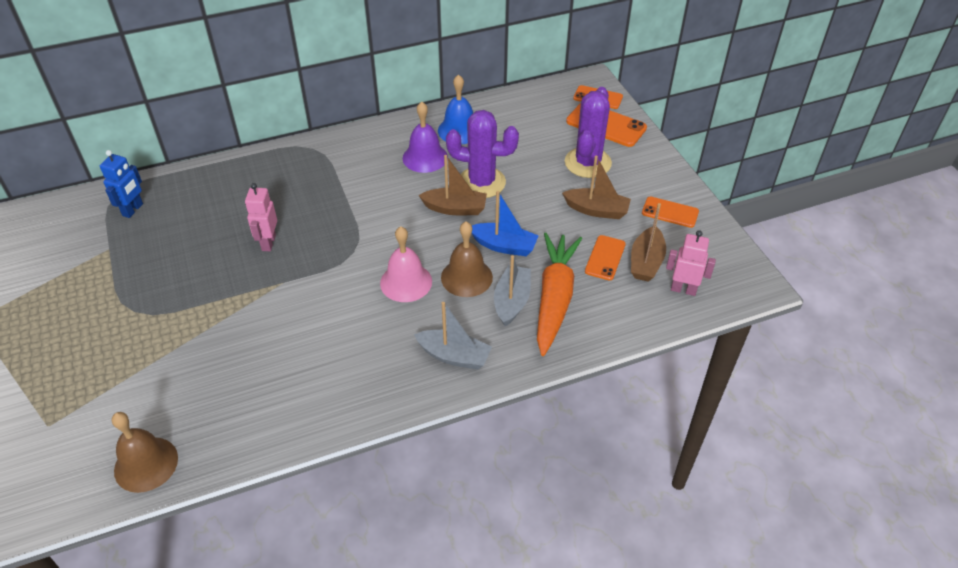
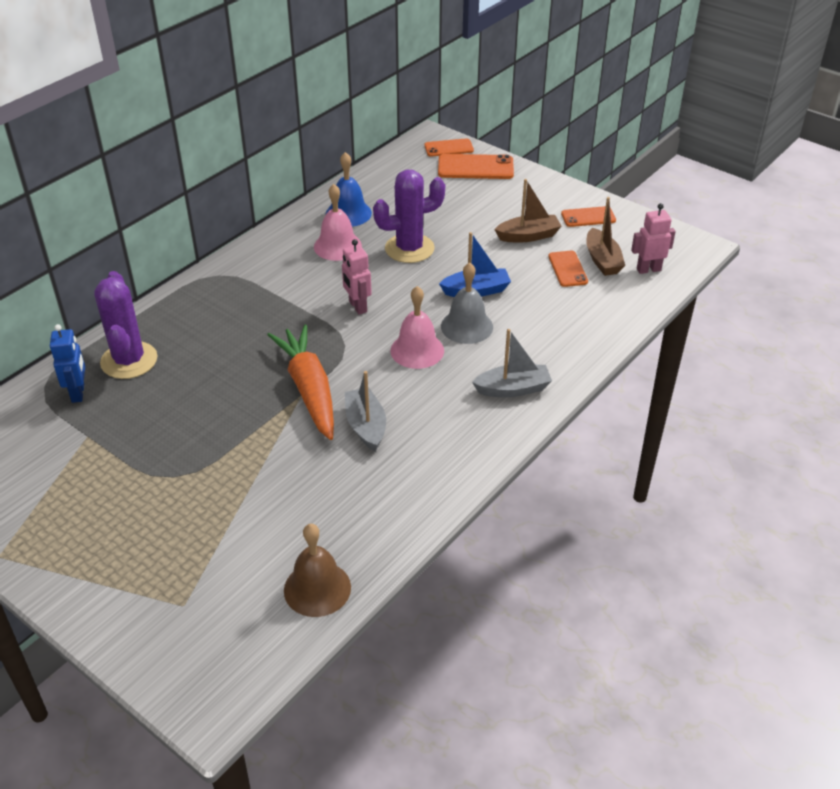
camera: 30 degrees left, 5 degrees down
pink robot [245,183,277,251] -> pink robot moved to [342,239,372,315]
purple bell [403,102,448,173] -> pink bell [314,184,362,261]
brown boat [419,155,487,215] -> none
brown bell [441,222,493,297] -> grey bell [441,262,493,344]
grey boat [494,255,531,326] -> grey boat moved to [345,371,386,451]
orange carrot [537,233,582,356] -> orange carrot moved to [267,325,334,440]
purple cactus [565,87,612,178] -> purple cactus moved to [94,271,158,379]

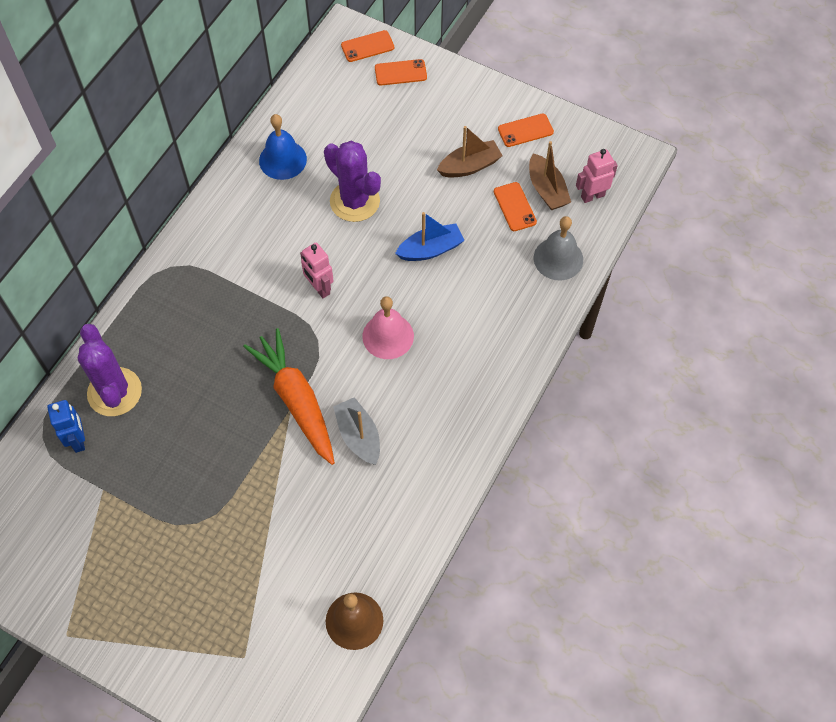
camera: 10 degrees left, 20 degrees up
pink bell [314,184,362,261] -> none
purple cactus [373,170,445,263] -> purple cactus turned 75 degrees clockwise [324,141,381,222]
orange phone [438,154,514,179] -> orange phone [375,59,427,86], size x0.64
grey bell [441,262,493,344] -> grey bell moved to [534,216,583,280]
grey boat [472,329,552,398] -> none

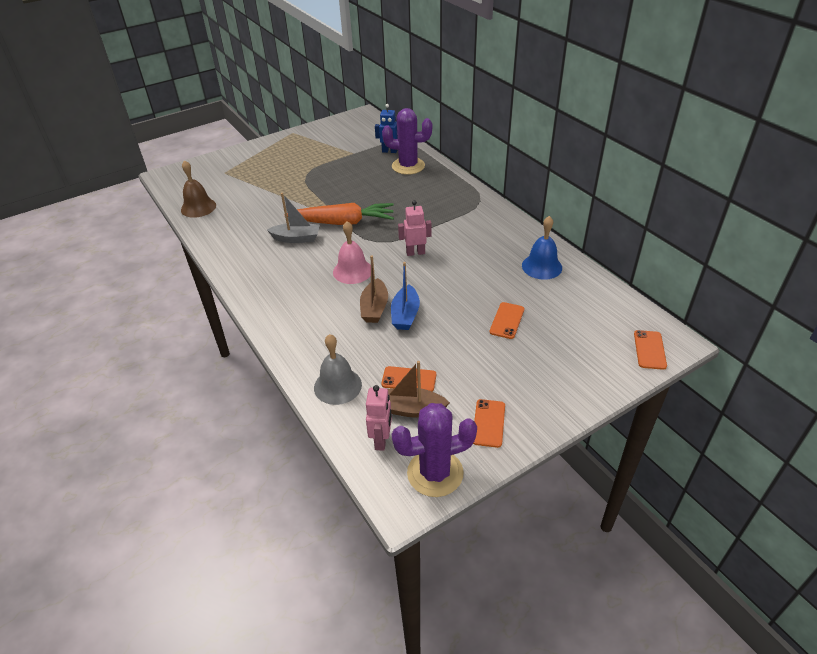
camera: 120 degrees right, 20 degrees down
purple cactus [324,141,381,222] -> purple cactus moved to [392,403,477,497]
orange phone [375,59,427,86] -> orange phone moved to [489,302,524,339]
brown boat [437,126,503,178] -> brown boat moved to [360,255,388,323]

